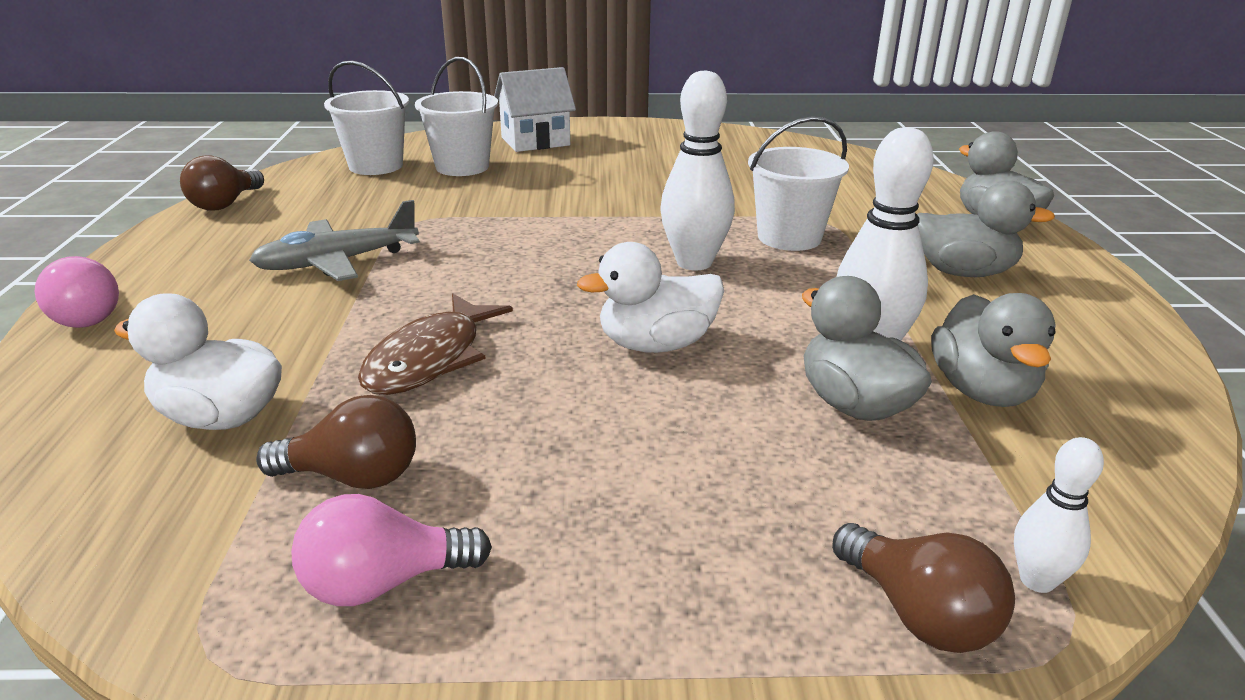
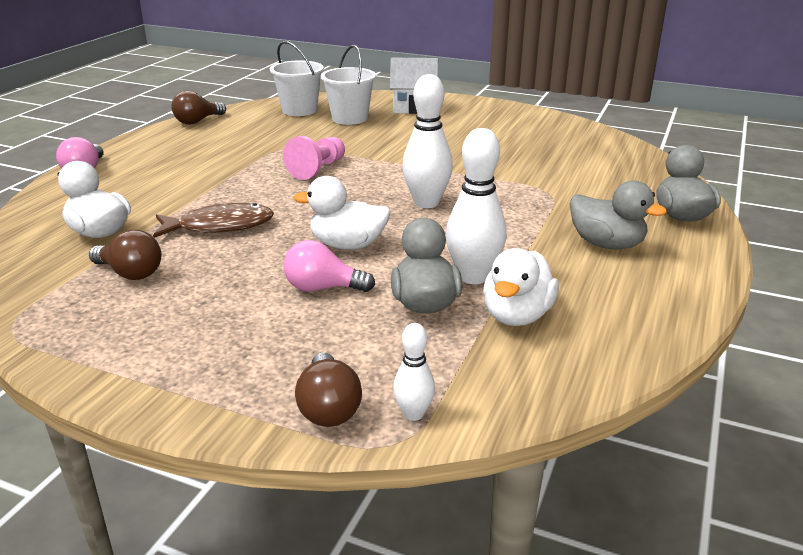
camera: 25 degrees right, 0 degrees up
grey plane [249,200,420,281] -> none
pink light bulb [291,494,492,606] -> pink light bulb moved to [283,240,375,292]
brown fish [358,294,513,395] -> brown fish turned 150 degrees counterclockwise [153,203,274,238]
white bucket [748,116,849,251] -> none
grey duck [931,293,1056,407] -> white duck [483,248,559,326]
none -> pink pawn [283,136,345,180]

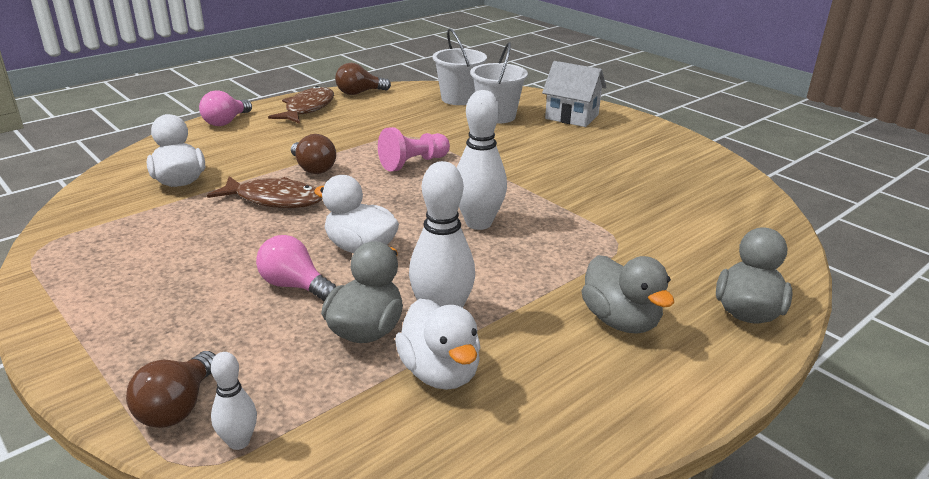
camera: 25 degrees right, 0 degrees up
brown light bulb [89,230,162,280] -> brown light bulb moved to [291,134,336,174]
white duck [483,248,559,326] -> white duck turned 75 degrees counterclockwise [395,299,481,390]
none -> brown fish [268,86,334,124]

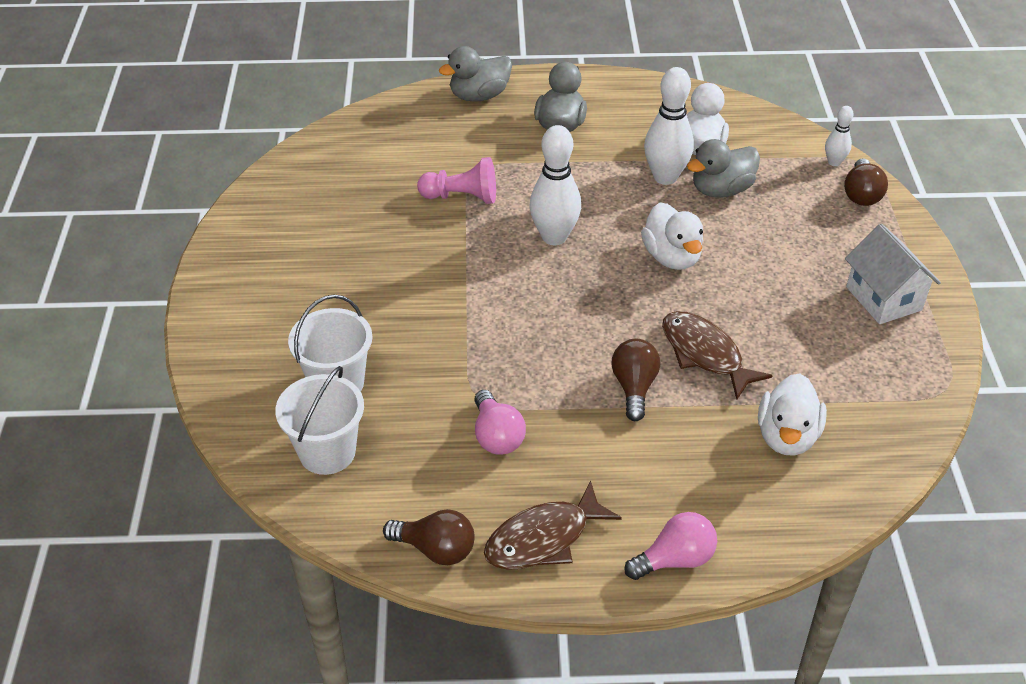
camera: 140 degrees left, 15 degrees up
brown light bulb [126,351,216,428] -> brown light bulb turned 135 degrees clockwise [844,158,888,206]
pink light bulb [256,235,336,301] -> pink light bulb moved to [474,390,526,455]
pink pawn [378,127,450,172] -> pink pawn moved to [417,157,496,204]
white house [542,61,606,127] -> white house moved to [845,224,941,324]

